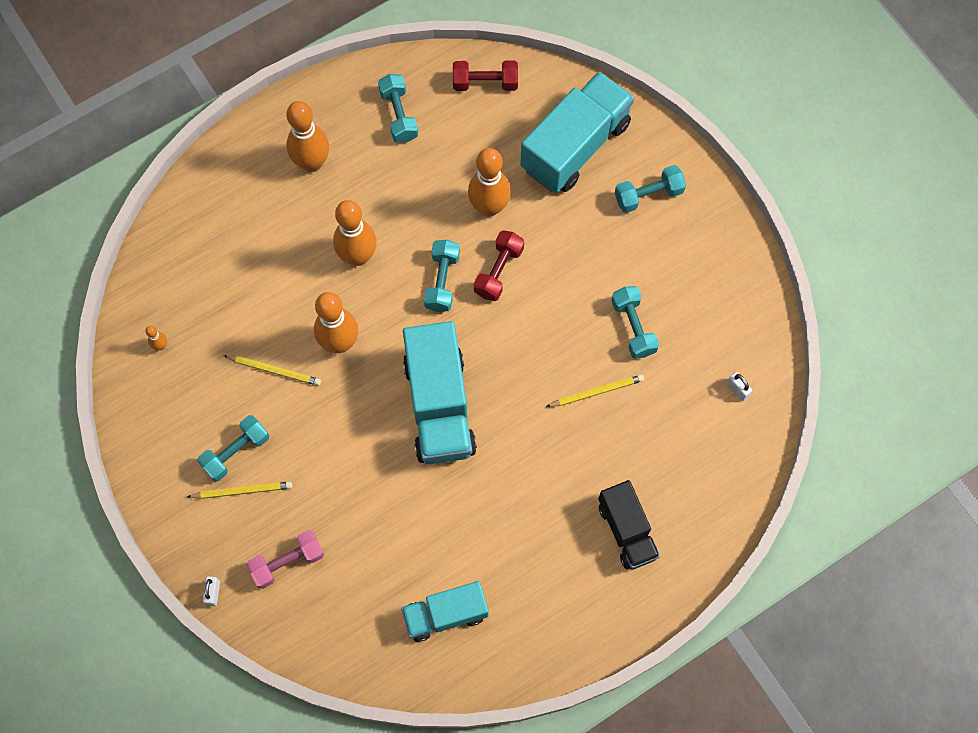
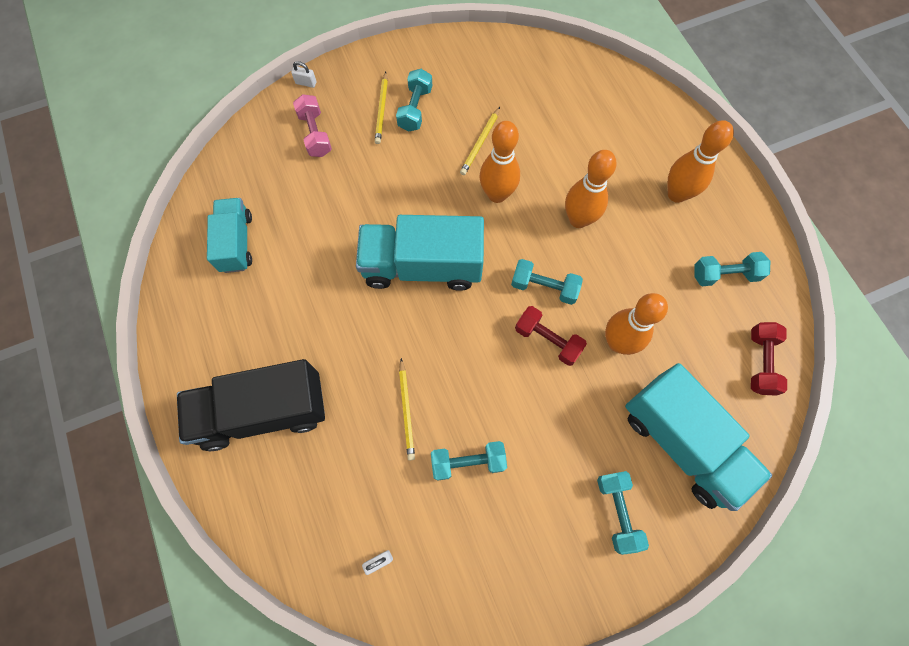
camera: 100 degrees right, 0 degrees up
orange bowling pin [145,326,167,350] -> none
turquoise dumbbell [197,415,269,482] -> turquoise dumbbell turned 45 degrees clockwise [396,69,432,132]
black truck [598,480,660,569] -> black truck [177,359,325,451], size x1.64

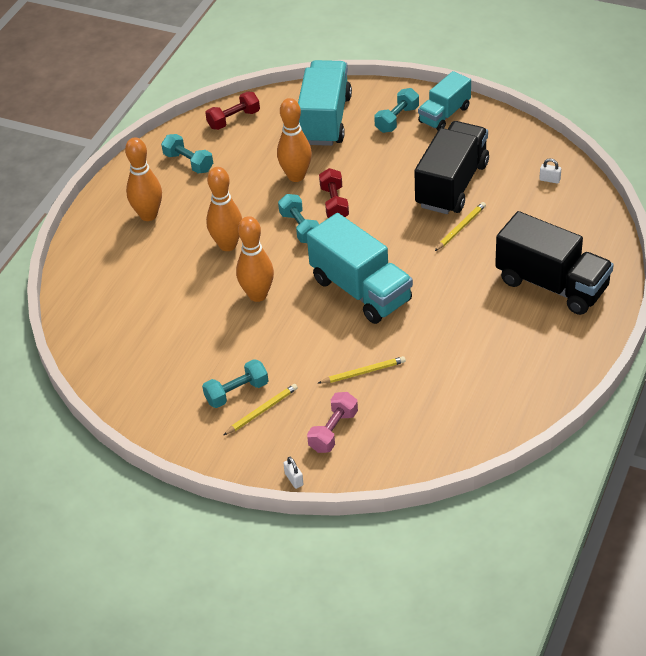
camera: 130 degrees left, 25 degrees down
turquoise truck [207,198,252,273] -> turquoise truck moved to [418,71,471,130]
turquoise dumbbell [431,441,507,481] -> black truck [414,121,489,214]
yellow pencil [460,107,500,175] -> yellow pencil moved to [318,356,406,384]

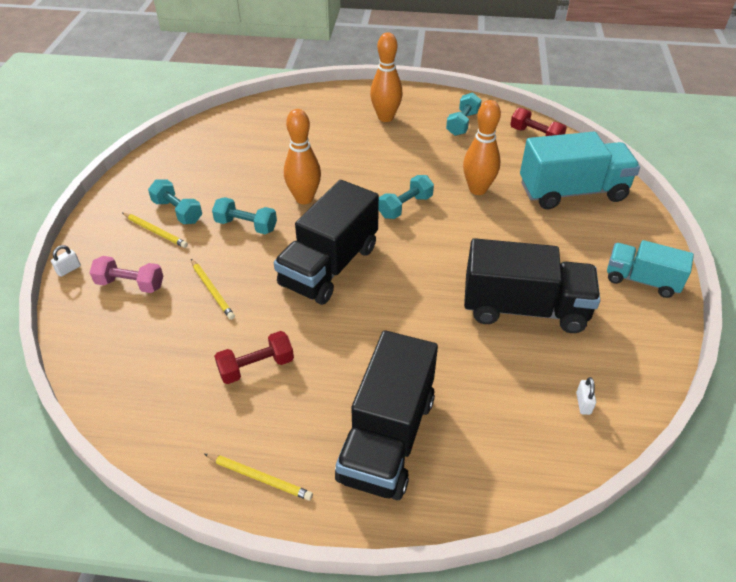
camera: 70 degrees right, 0 degrees up
orange bowling pin [206,167,242,251] -> none
turquoise truck [307,213,413,324] -> black truck [274,180,379,305]
red dumbbell [319,168,349,218] -> red dumbbell moved to [214,331,294,384]
turquoise dumbbell [374,88,419,133] -> turquoise dumbbell moved to [212,197,277,234]
yellow pencil [435,202,486,251] -> yellow pencil moved to [204,454,313,501]

